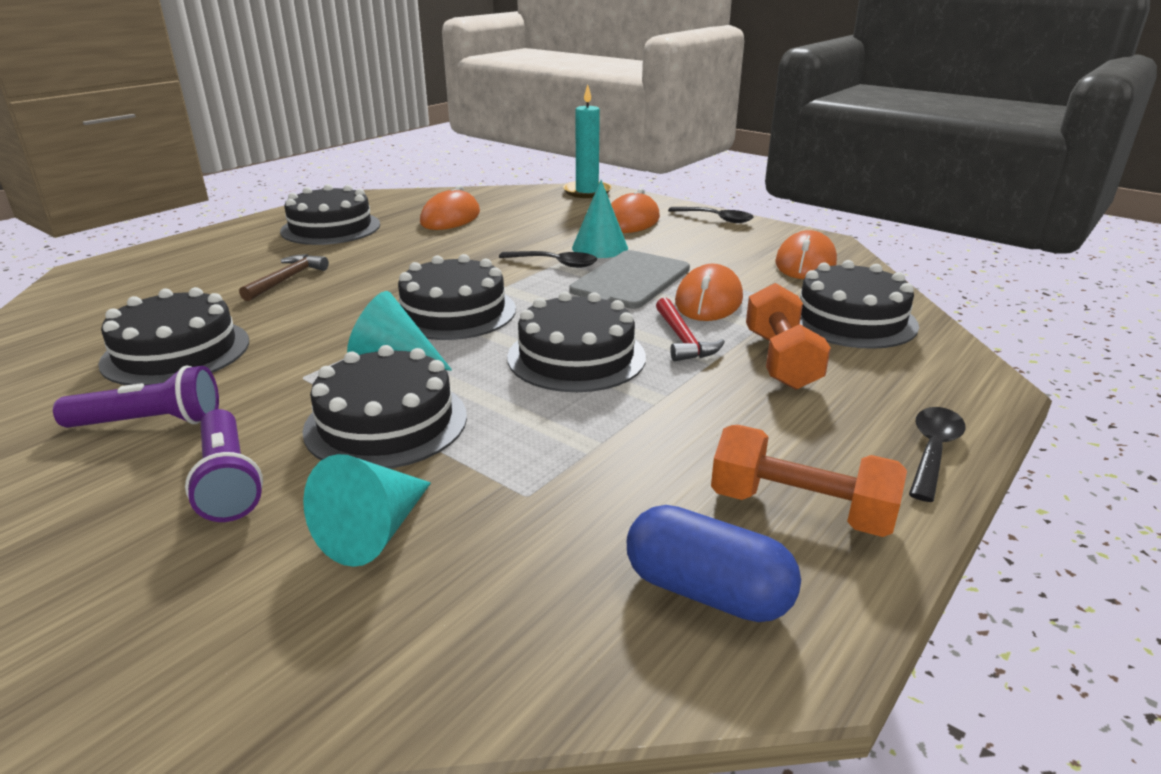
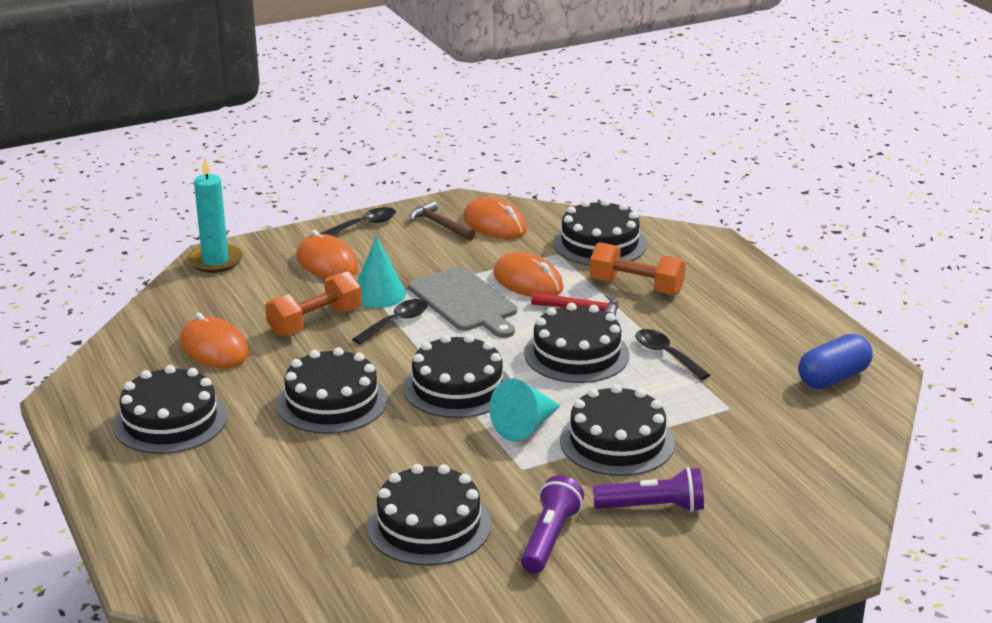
camera: 65 degrees left, 0 degrees up
brown hammer [239,254,329,301] -> brown hammer moved to [409,200,476,241]
turquoise cone [303,454,431,567] -> none
orange dumbbell [711,425,907,537] -> orange dumbbell moved to [265,271,362,337]
black spoon [909,407,966,502] -> black spoon moved to [635,329,710,380]
none -> black cake [277,347,387,434]

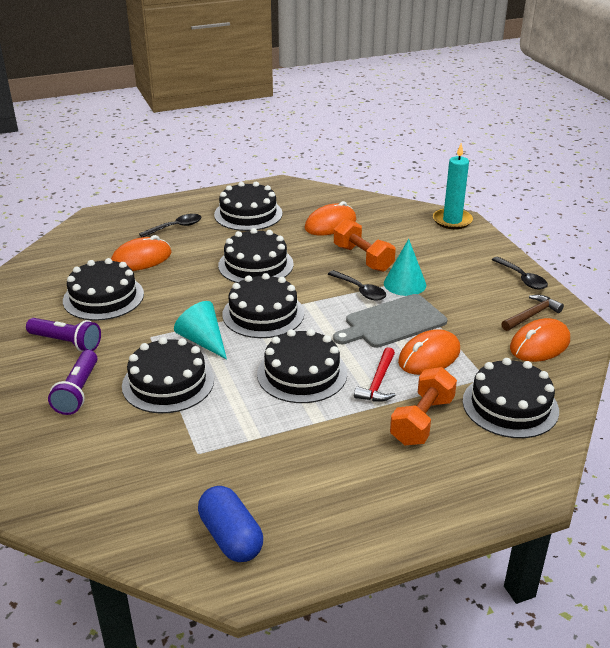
camera: 95 degrees right, 5 degrees up
orange mouse [296,230,358,279] -> orange mouse moved to [111,235,172,271]
black spoon [635,329,710,380] -> black spoon moved to [139,214,201,237]

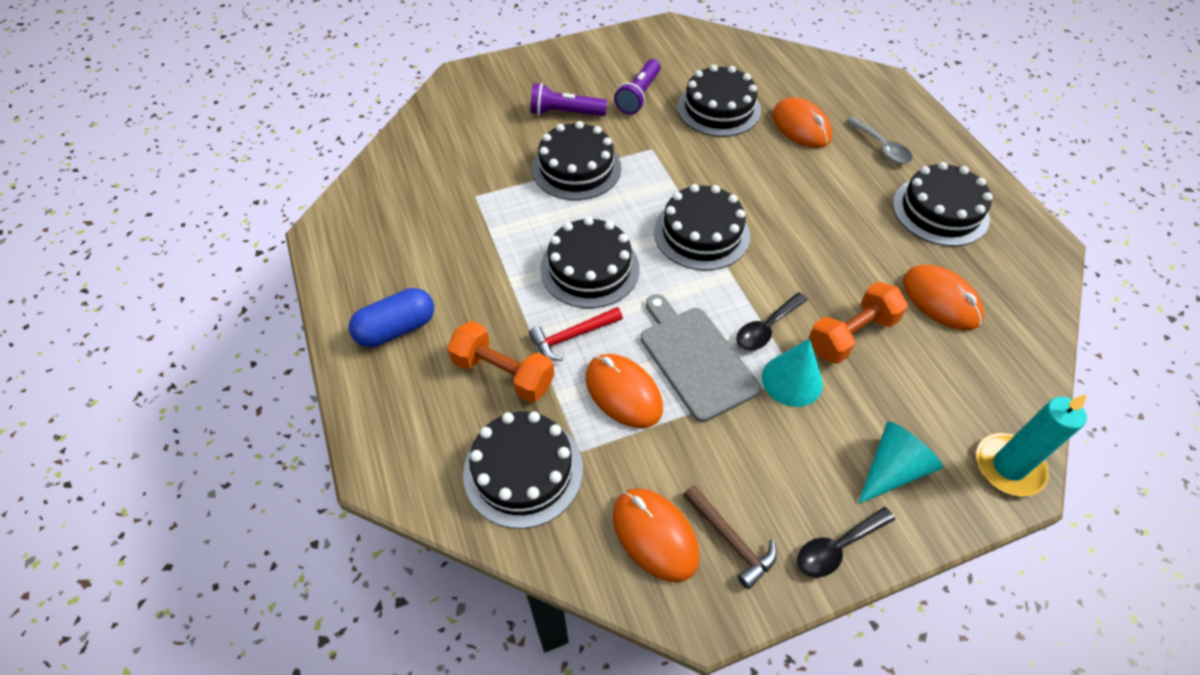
camera: 90 degrees right, 20 degrees up
black spoon [139,214,201,237] -> grey spoon [847,117,913,164]
turquoise cone [174,301,227,359] -> turquoise cone moved to [858,421,943,504]
blue capsule [198,486,263,562] -> blue capsule moved to [349,288,434,347]
black cake [218,228,294,283] -> none
red hammer [354,347,396,402] -> red hammer turned 45 degrees counterclockwise [529,307,623,361]

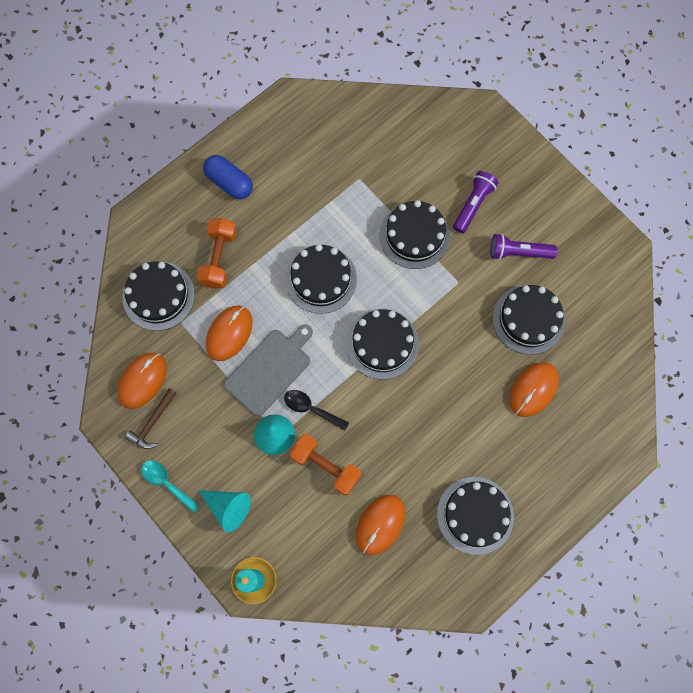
camera: 70 degrees right, 20 degrees up
red hammer [529,307,623,361] -> none
purple flashlight [530,83,607,116] -> purple flashlight turned 45 degrees clockwise [453,171,499,233]
black spoon [797,507,895,578] -> turquoise spoon [141,460,200,513]
grey spoon [847,117,913,164] -> none

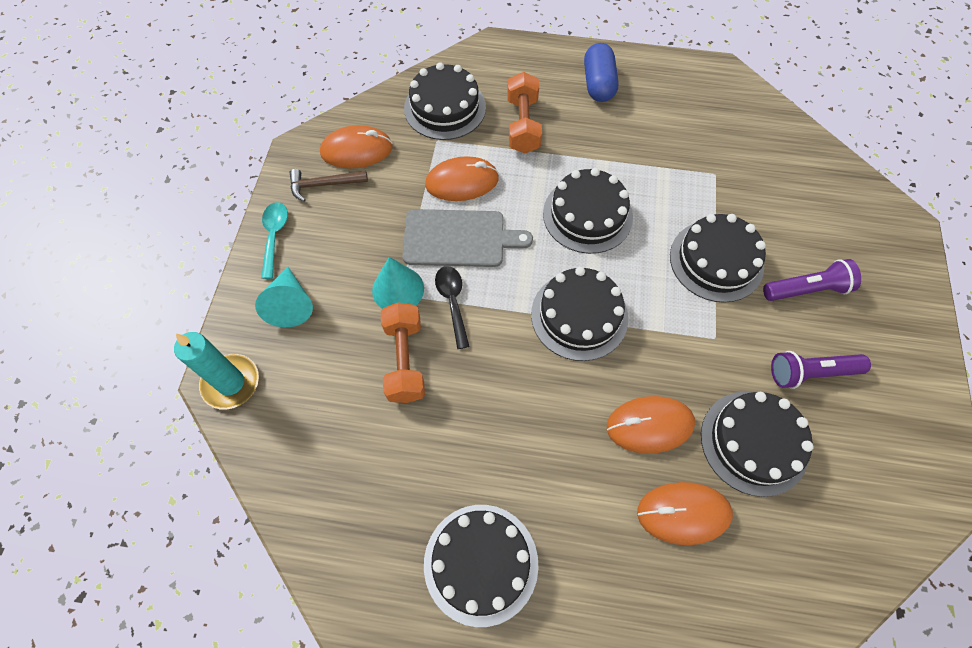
camera: 50 degrees right, 10 degrees down
orange dumbbell [197,218,237,289] -> orange dumbbell turned 60 degrees counterclockwise [507,72,542,154]
orange mouse [356,495,405,555] -> orange mouse moved to [607,396,695,454]
purple flashlight [490,234,557,260] -> purple flashlight turned 60 degrees counterclockwise [771,351,871,389]

